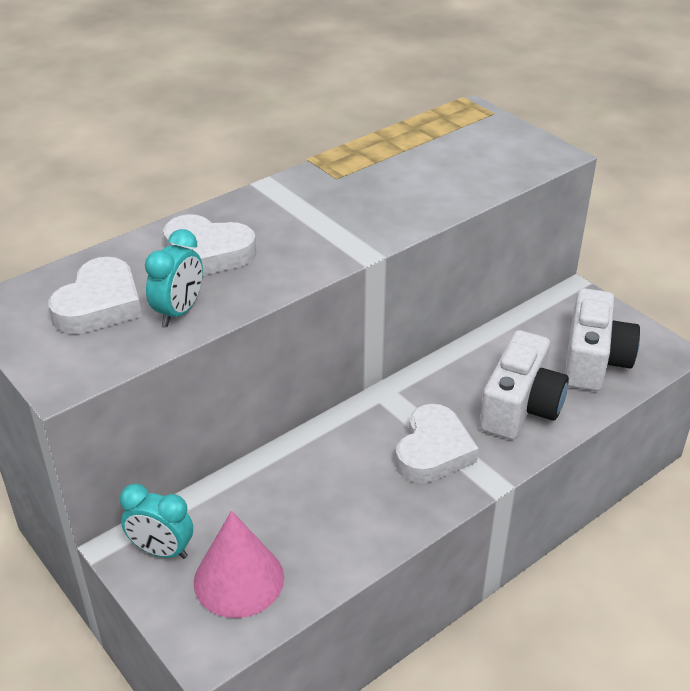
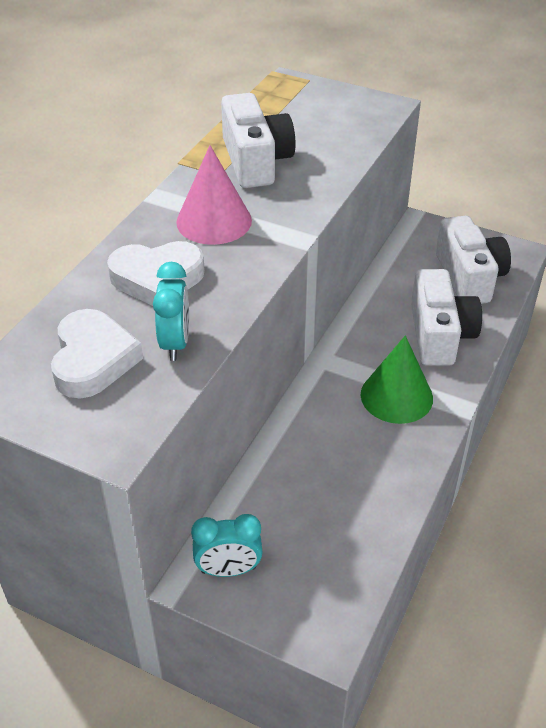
camera: 25 degrees left, 5 degrees up
pink cone [194,511,284,618] -> pink cone moved to [176,145,252,245]
white heart [395,404,479,483] -> green cone [361,335,433,424]
none -> white camera [221,93,296,188]

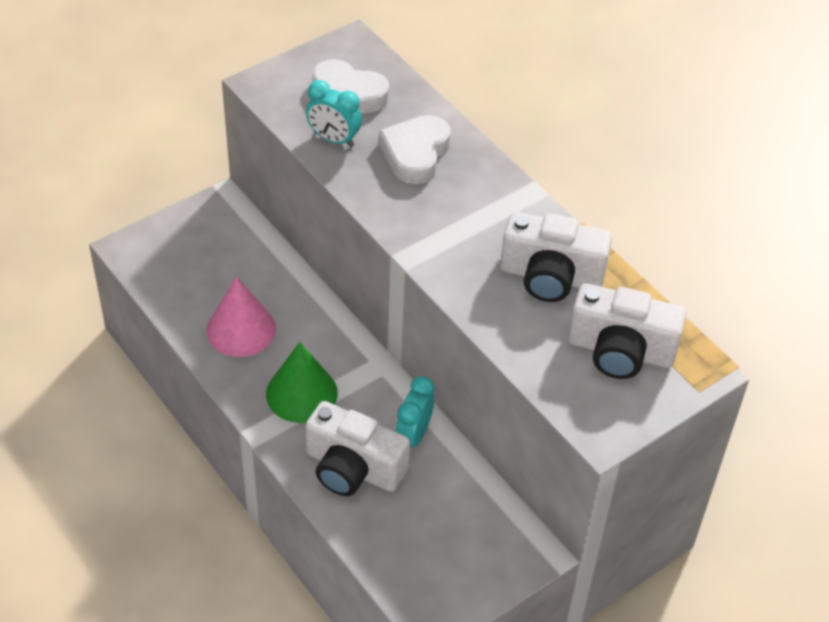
camera: 115 degrees right, 5 degrees up
pink cone [176,145,252,245] -> pink cone moved to [206,277,276,357]
turquoise clock [191,514,263,577] -> turquoise clock moved to [395,376,434,447]
white camera [436,216,511,304] -> white camera moved to [568,283,686,379]

